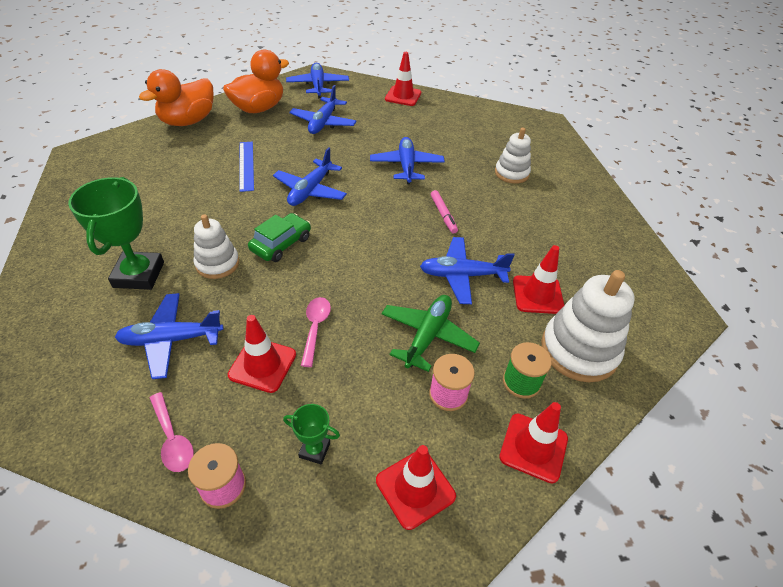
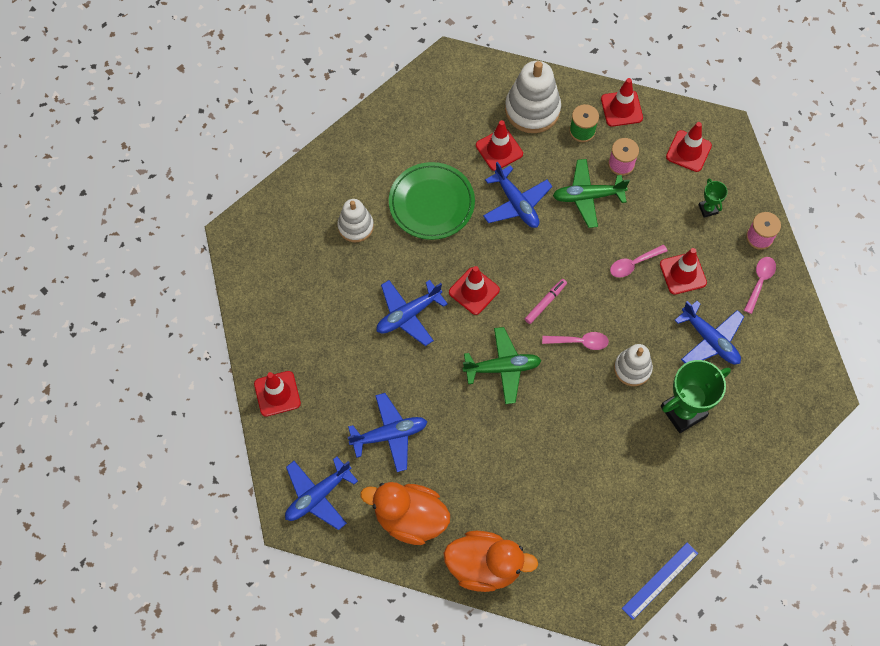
camera: 120 degrees left, 20 degrees up
blue ruler [239,142,254,192] -> blue ruler moved to [622,542,698,620]
green car [248,213,311,262] -> pink spoon [542,332,609,350]
blue plane [273,147,347,206] -> green plane [462,327,542,404]
pink marker [431,190,458,234] -> pink marker moved to [525,279,567,324]
none -> green plate [389,162,475,240]
none -> red traffic cone [449,266,500,315]

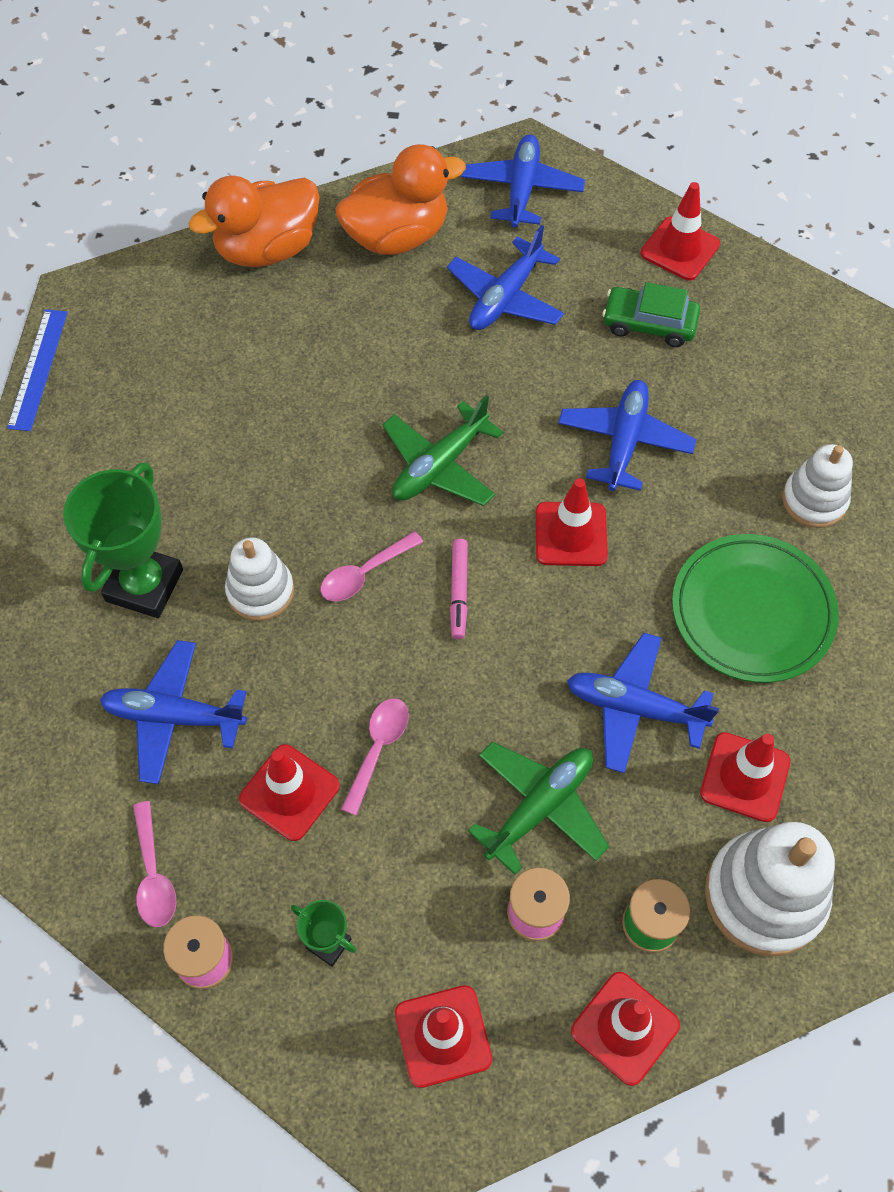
camera: 140 degrees right, 5 degrees down
none -> green car [602,282,701,347]

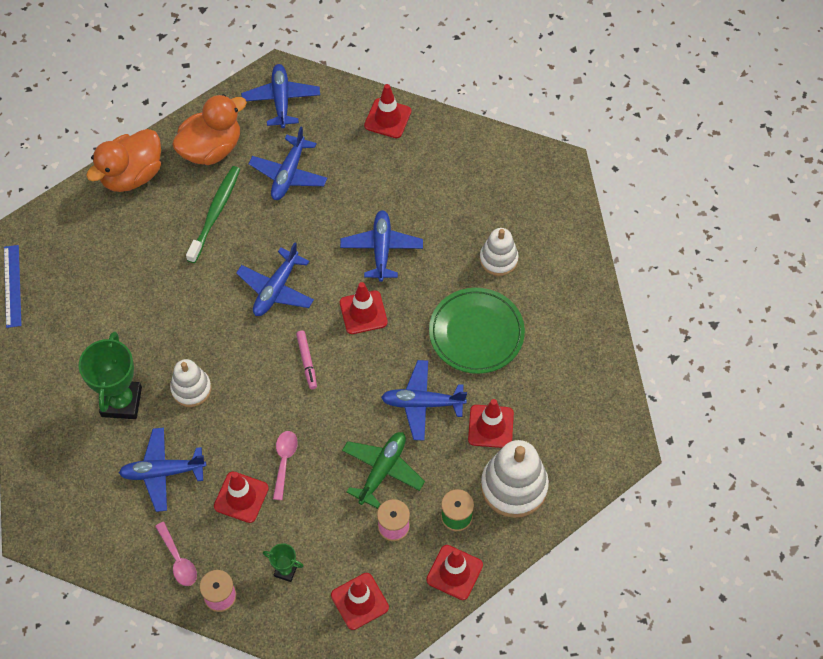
camera: 15 degrees left, 0 degrees up
pink spoon [321,531,423,601] -> none
green plane [382,395,504,506] -> blue plane [236,242,314,316]
green car [602,282,701,347] -> none
none -> green toothbrush [186,166,240,263]

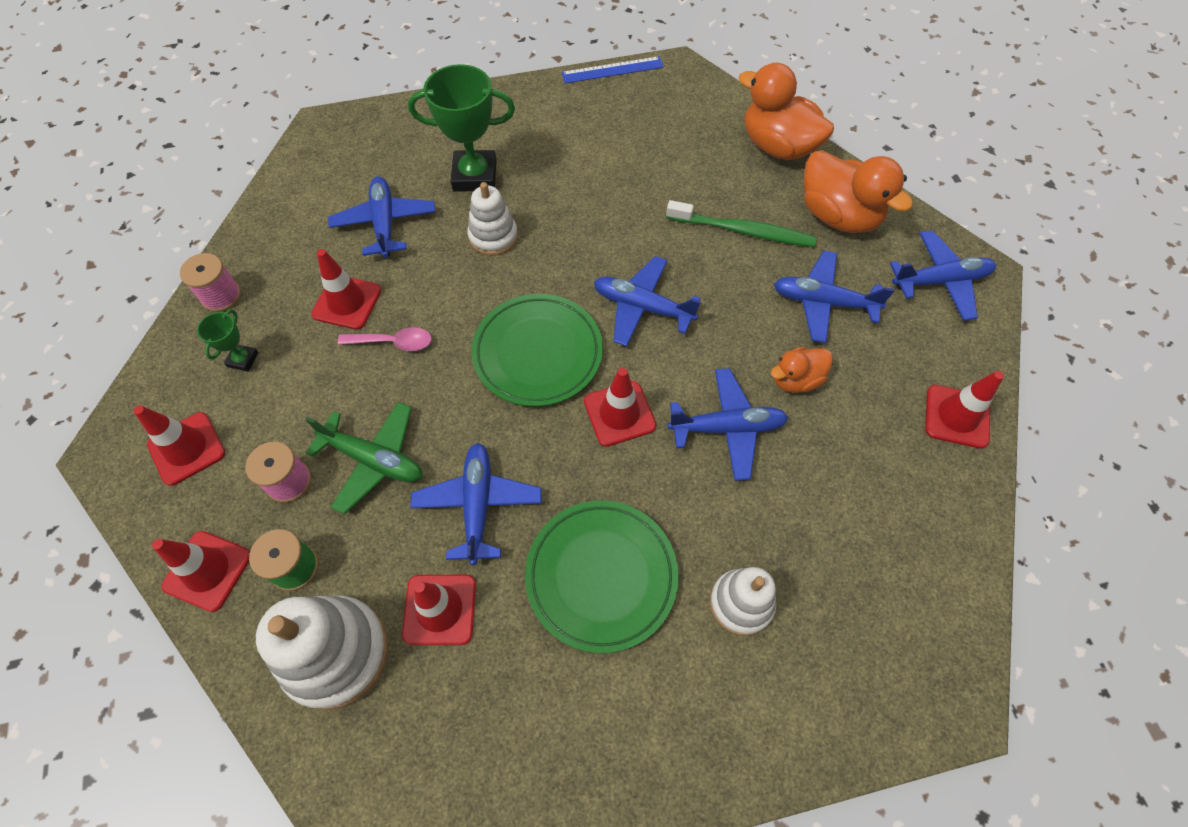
camera: 85 degrees right, 0 degrees up
pink spoon [155,522,197,586] -> none
pink marker [296,331,317,389] -> green plate [471,294,603,406]
none -> orange duck [771,347,833,393]

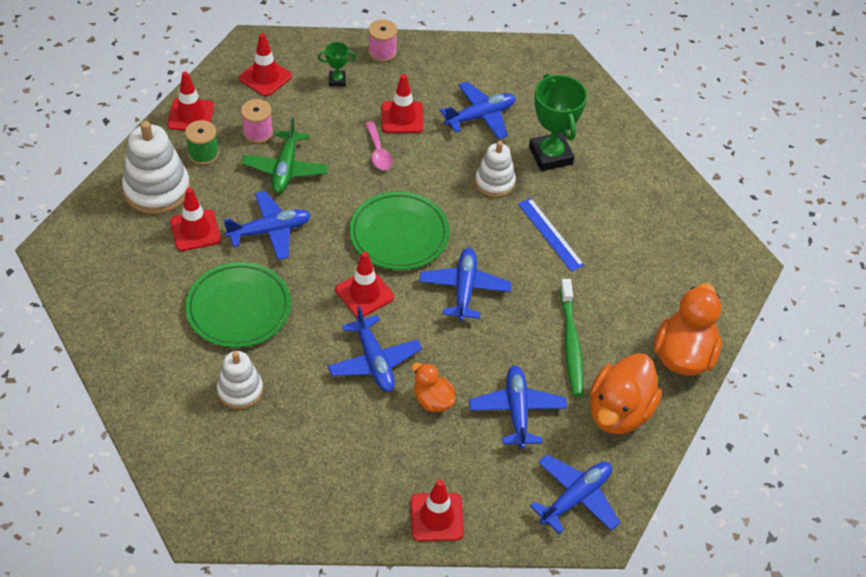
camera: 70 degrees right, 10 degrees down
blue ruler [561,56,664,83] -> blue ruler moved to [518,198,584,271]
blue plane [890,230,996,321] -> blue plane turned 105 degrees counterclockwise [530,454,620,534]

